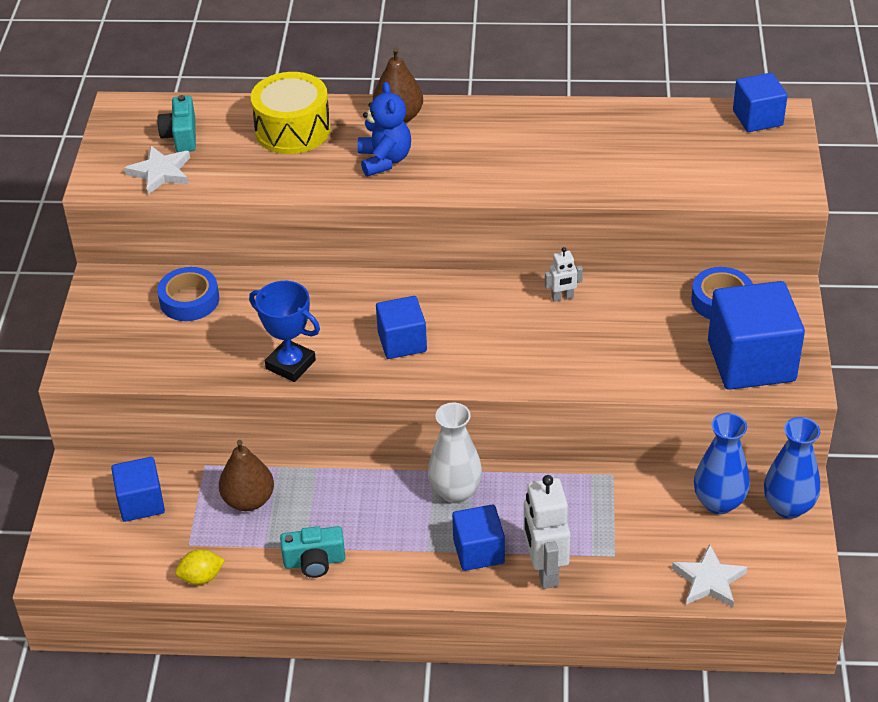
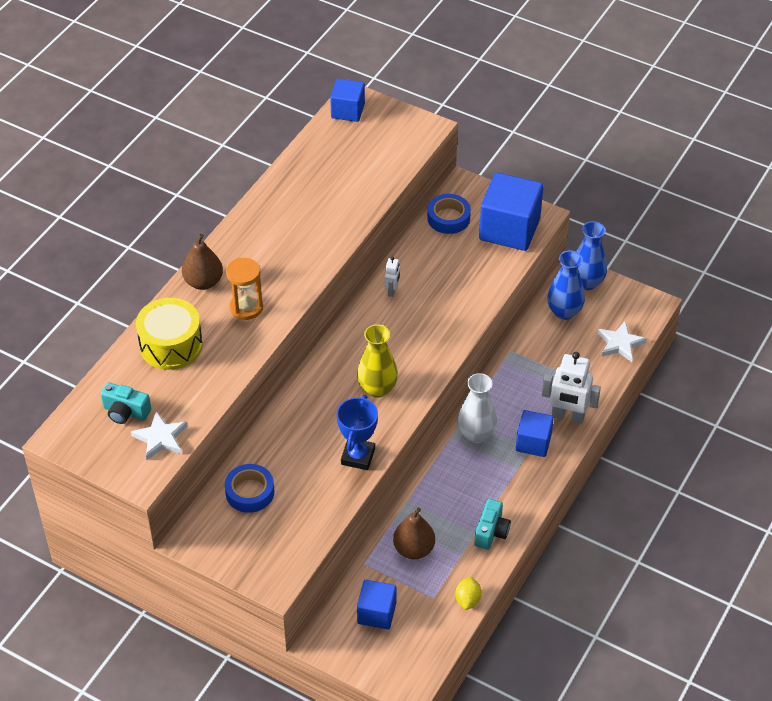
camera: 65 degrees left, 5 degrees up
blue trophy [249,281,320,382] -> blue trophy turned 45 degrees counterclockwise [336,395,378,470]
blue teddy bear [357,82,411,177] -> orange hourglass [226,258,263,320]
blue cube [376,296,427,359] -> yellow vase [357,324,398,398]

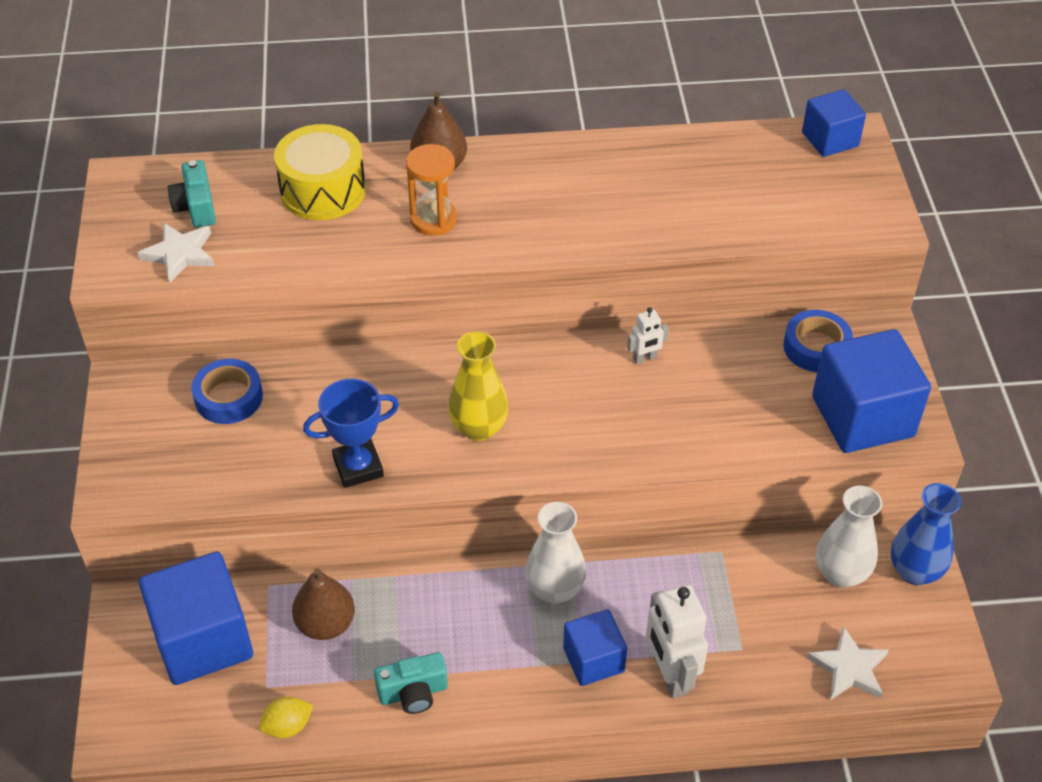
camera: 55 degrees right, 0 degrees up
blue cube [357,580,397,629] -> blue cube [139,551,253,685], size x1.72
blue vase [547,250,585,320] -> white vase [816,485,883,588]

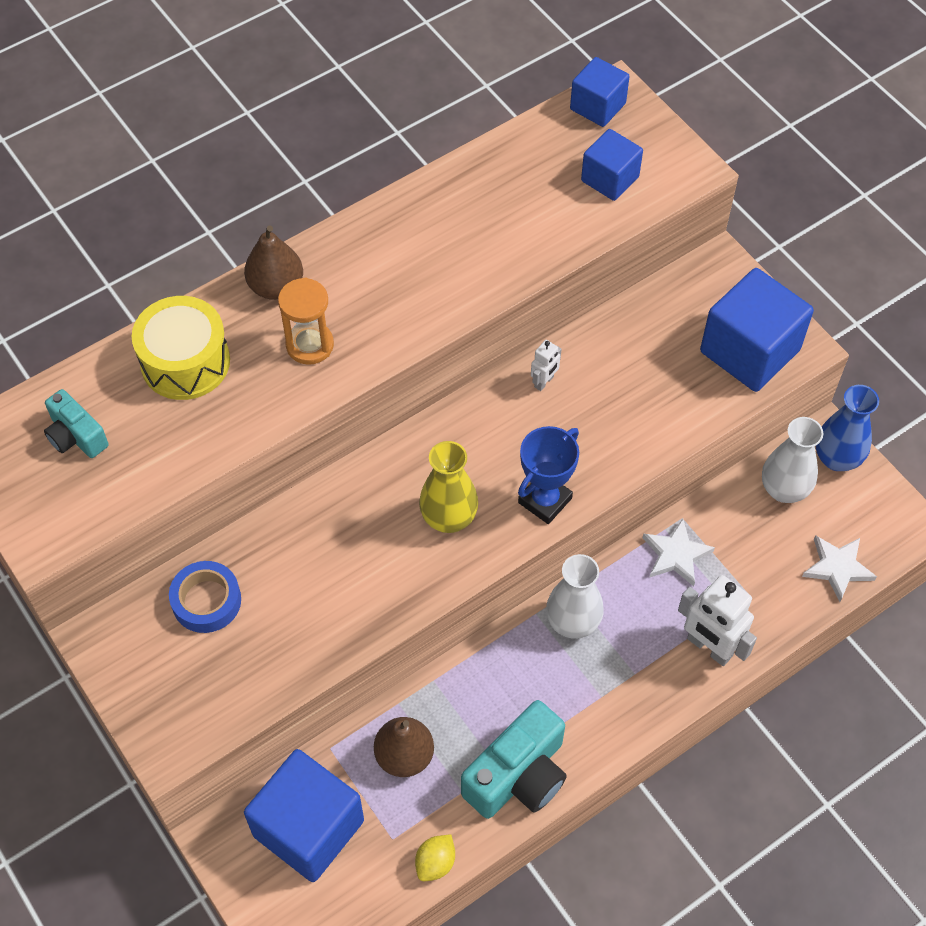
camera: 30 degrees left, 10 degrees up
white star [138,223,214,283] -> white star moved to [643,518,715,586]
blue trophy [303,379,399,488] -> blue trophy moved to [518,426,579,524]
turquoise camera [374,652,448,714] -> turquoise camera [461,700,567,819], size x1.72
blue cube [563,609,627,686] -> blue cube moved to [581,129,643,201]
blue tape [783,310,853,372] -> none

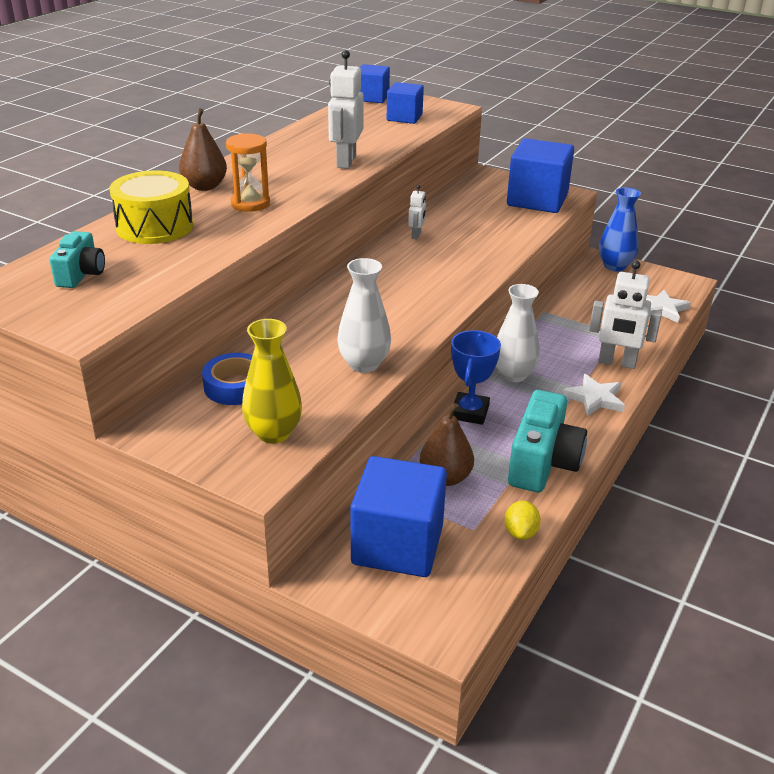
camera: 25 degrees left, 25 degrees down
turquoise camera [44,389,109,458] -> turquoise camera turned 105 degrees counterclockwise [50,231,105,288]
yellow vase [419,441,478,533] -> yellow vase moved to [242,319,302,444]
blue trophy [518,426,579,524] -> blue trophy moved to [451,330,501,425]
white star [643,518,715,586] -> white star moved to [563,374,625,416]
white vase [762,417,823,503] -> white vase moved to [337,258,391,373]
none -> white robot [328,50,364,169]

